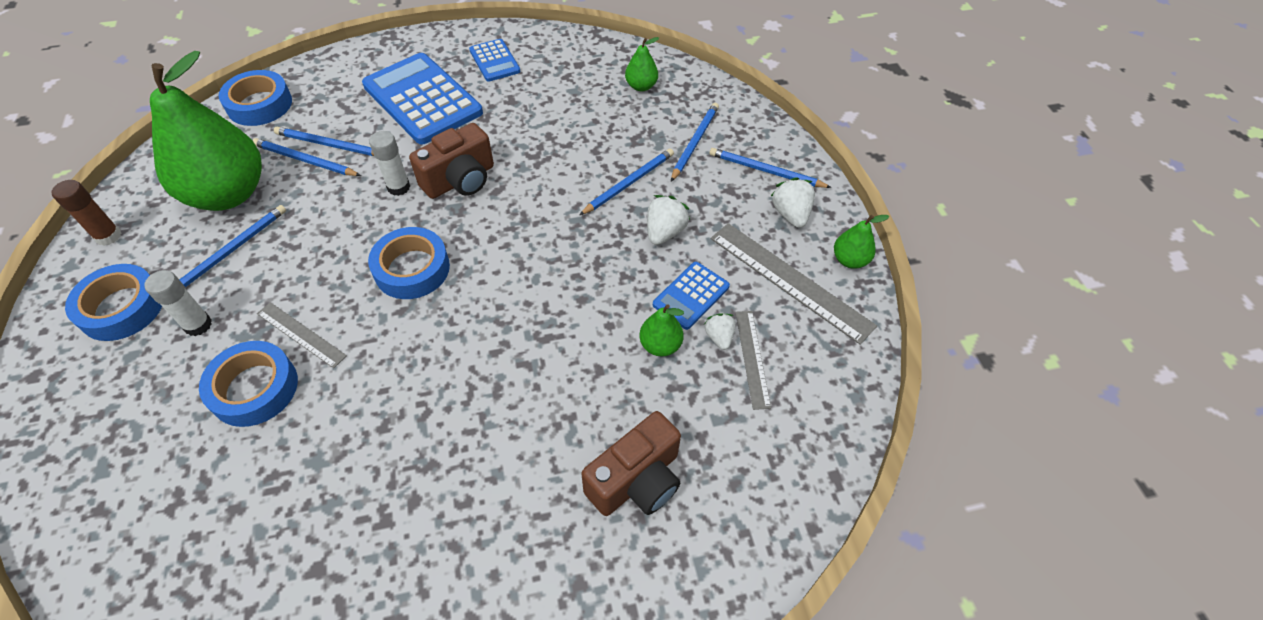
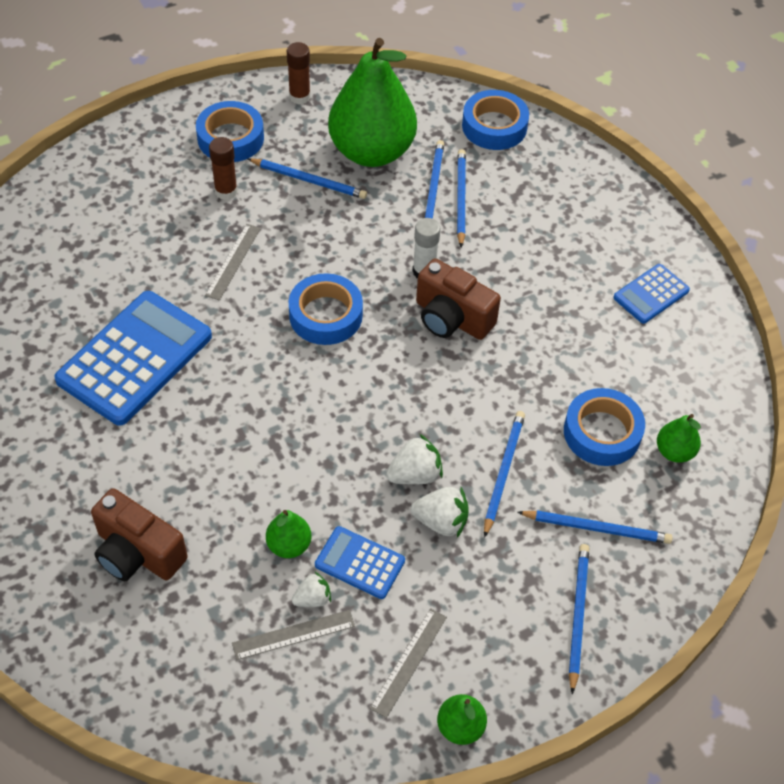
camera: 75 degrees right, 0 degrees up
white glue stick [144,270,212,336] -> brown glue stick [209,137,238,200]
blue tape [199,341,298,427] -> blue tape moved to [564,388,645,466]
blue calculator [362,53,483,145] -> blue calculator moved to [54,291,212,426]
blue pencil [579,148,674,215] -> blue pencil turned 105 degrees counterclockwise [484,411,525,538]
grey ruler [711,223,877,345] -> grey ruler [370,608,447,718], size x0.57
white strawberry [771,177,815,228] -> white strawberry moved to [386,434,443,485]

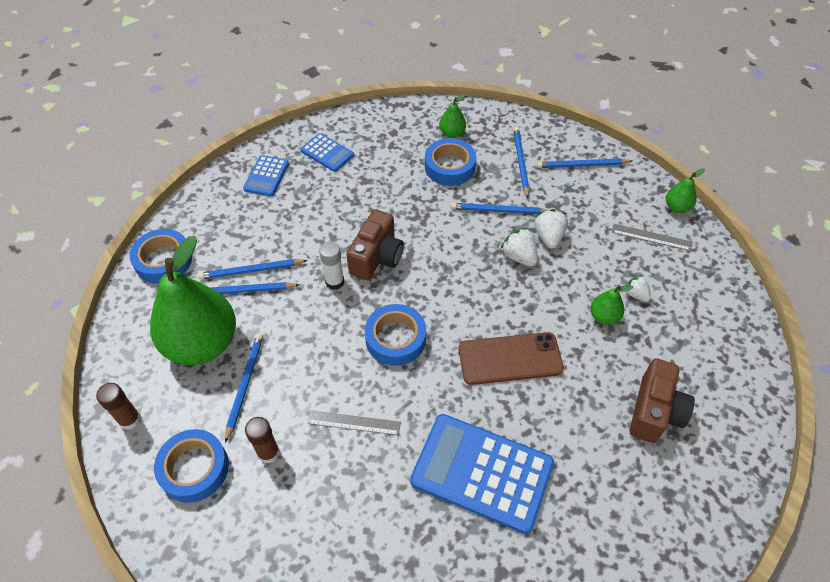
camera: 100 degrees left, 0 degrees up
grey ruler [232,610,355,660] -> none
blue calculator [315,526,405,599] -> blue calculator moved to [243,155,289,197]
none -> brown phone [458,332,564,385]

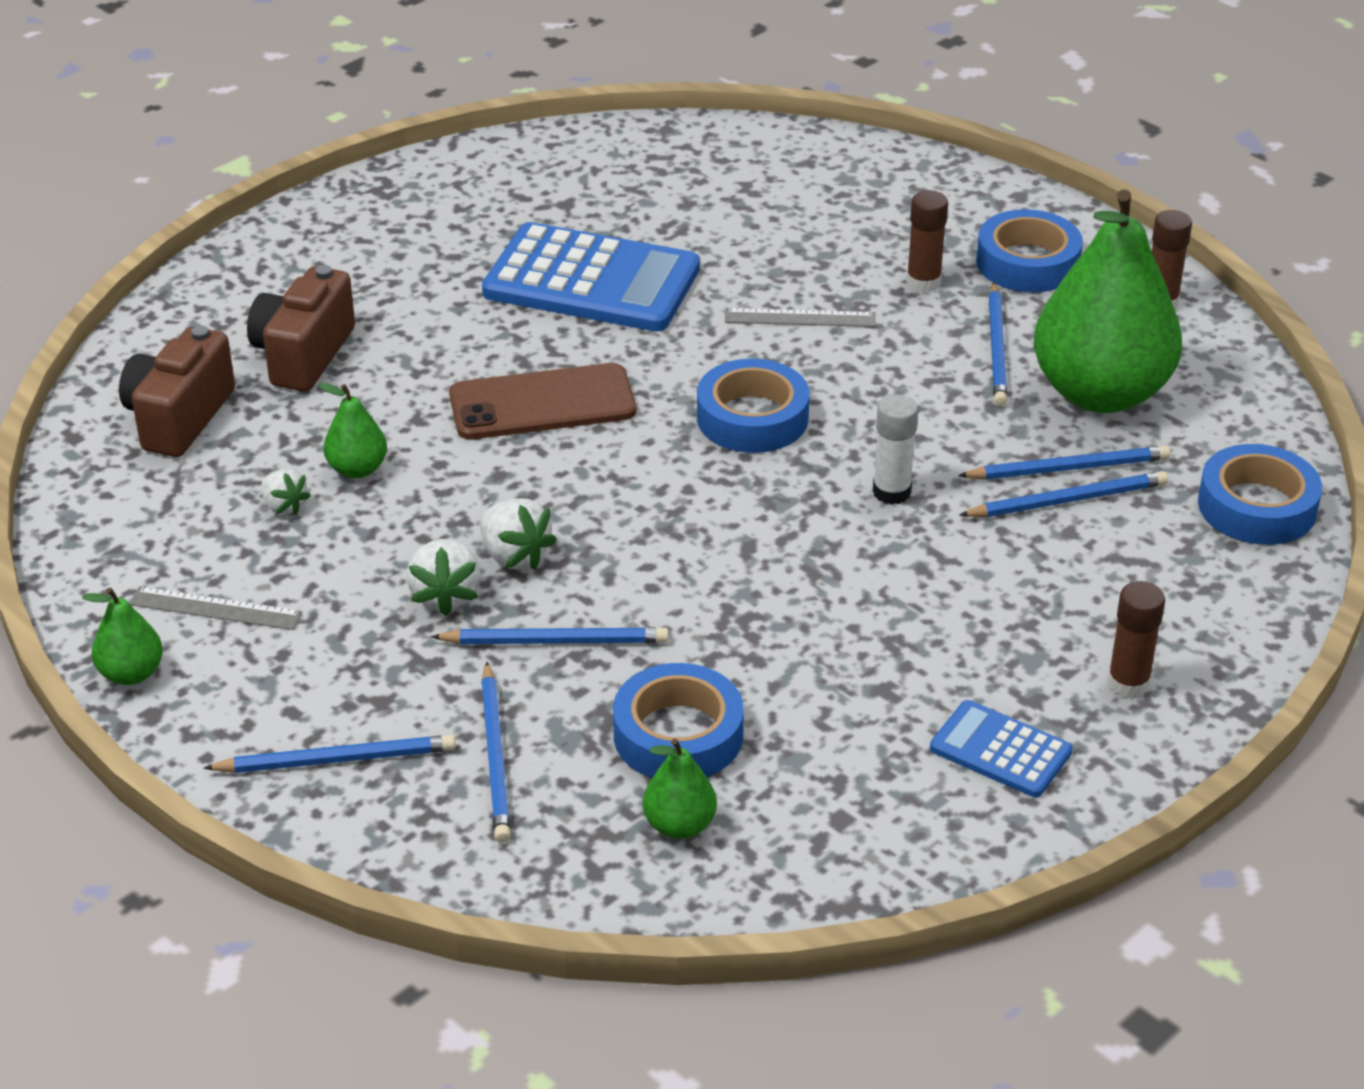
camera: 175 degrees right, 15 degrees down
blue calculator [243,155,289,197] -> brown glue stick [1107,581,1165,698]
brown camera [346,209,404,280] -> brown camera moved to [119,326,235,457]

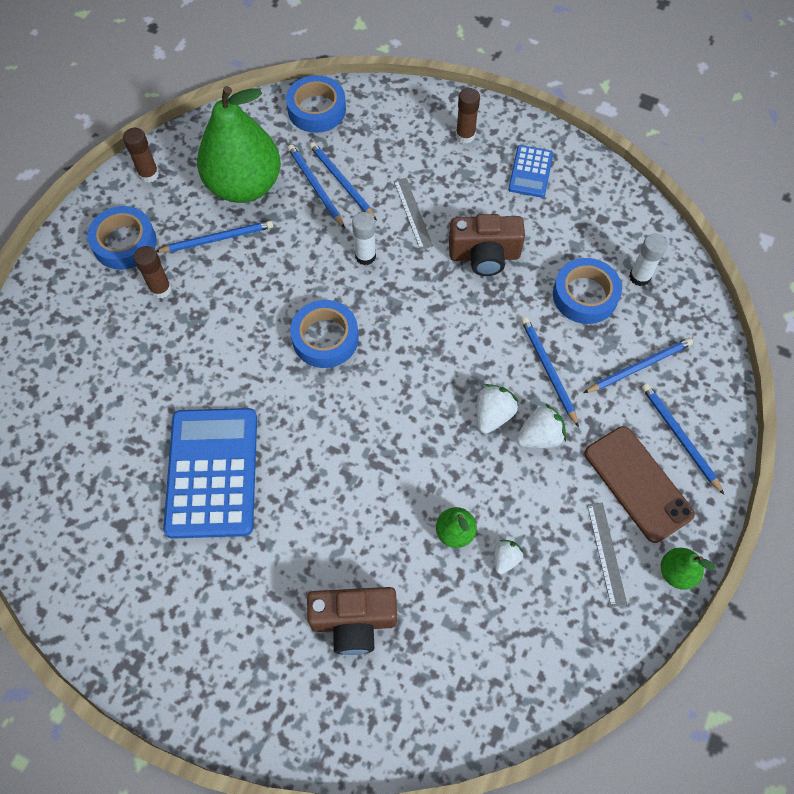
camera: 110 degrees left, 25 degrees up
brown camera [119,326,235,457] -> brown camera moved to [449,214,525,276]
brown phone [449,363,636,439] -> brown phone moved to [584,426,695,543]
green pear [643,738,717,839] -> white glue stick [629,233,668,286]
grey ruler [725,308,876,327] -> grey ruler moved to [394,178,433,250]

